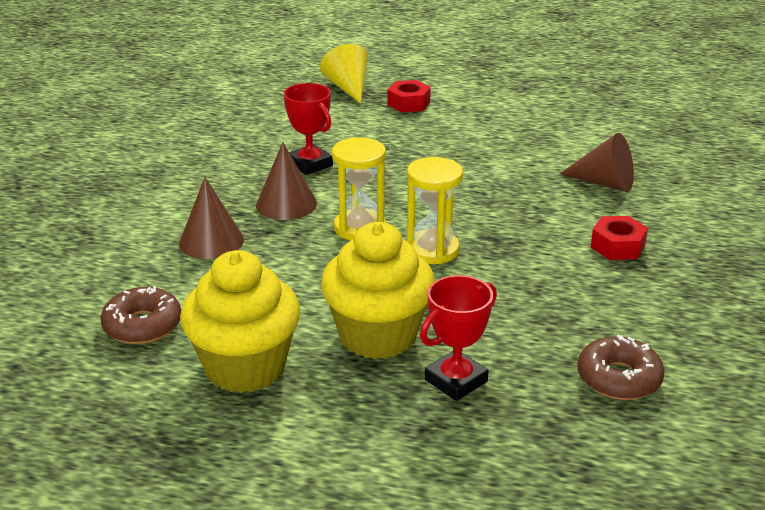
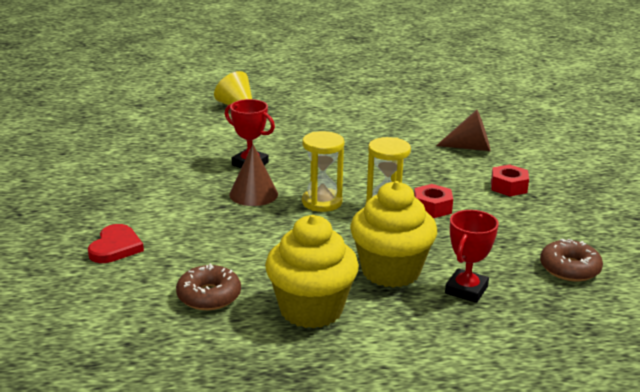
camera: 20 degrees left, 5 degrees down
brown cone [179,177,244,259] -> none
red nut [387,80,431,112] -> red nut moved to [414,184,453,218]
none -> red heart [88,224,144,263]

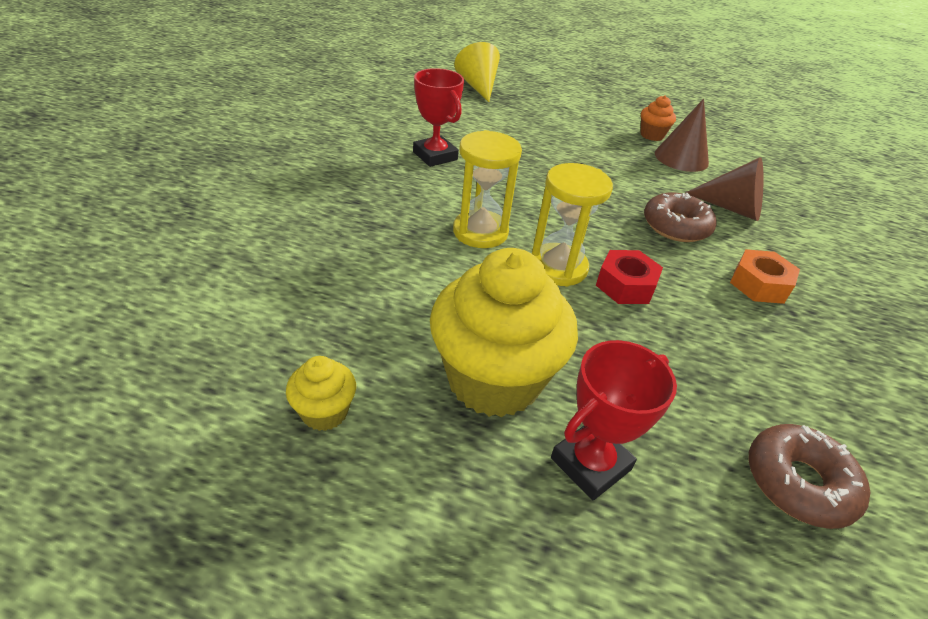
camera: 20 degrees right, 15 degrees up
red heart [88,224,144,263] -> none
brown donut [176,263,241,310] -> brown donut moved to [644,192,717,242]
brown cone [229,144,278,206] -> brown cone moved to [655,99,709,172]
yellow cupcake [265,215,359,328] -> yellow cupcake [286,356,356,431], size x0.45
red nut [491,164,529,196] -> orange nut [730,249,800,304]
none -> orange cupcake [641,95,676,141]

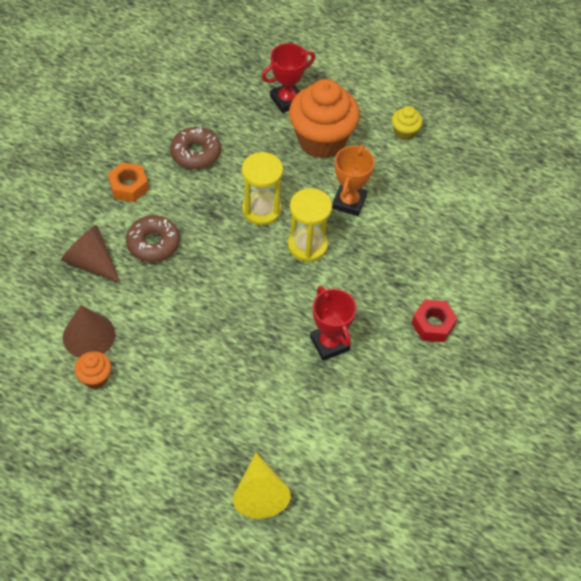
camera: 170 degrees left, 15 degrees up
yellow cupcake [430,248,578,417] -> orange cupcake [289,79,360,159]
red nut [596,250,663,304] -> red nut moved to [412,300,458,342]
brown donut [749,424,870,529] -> brown donut moved to [170,127,221,170]
none -> orange trophy [332,144,375,216]

